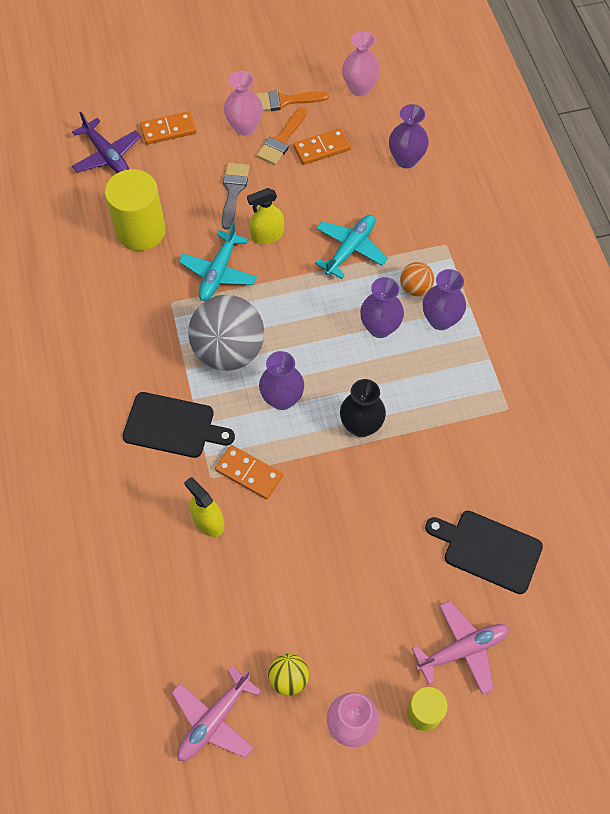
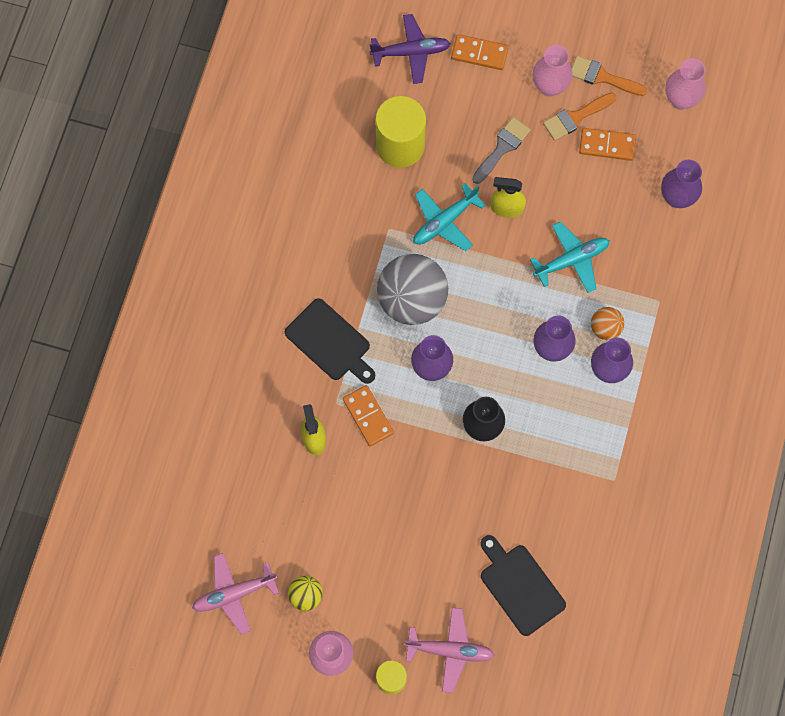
camera: 30 degrees right, 10 degrees up
purple plane [72,112,141,173] -> purple plane turned 90 degrees counterclockwise [370,14,451,84]

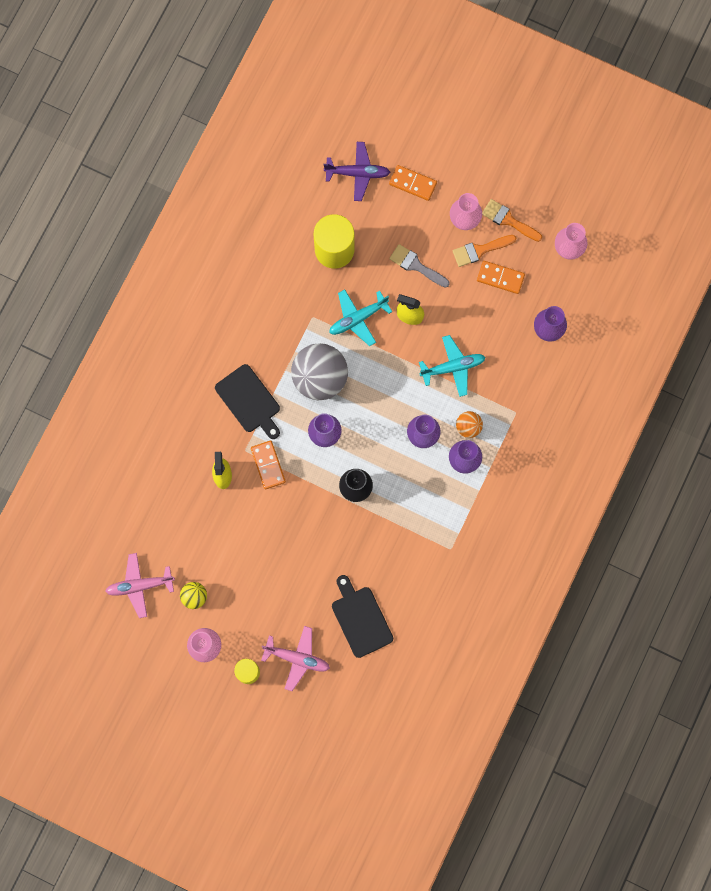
camera: 10 degrees right, 5 degrees up
grey brush [472,117,531,184] -> grey brush turned 105 degrees counterclockwise [389,244,450,288]

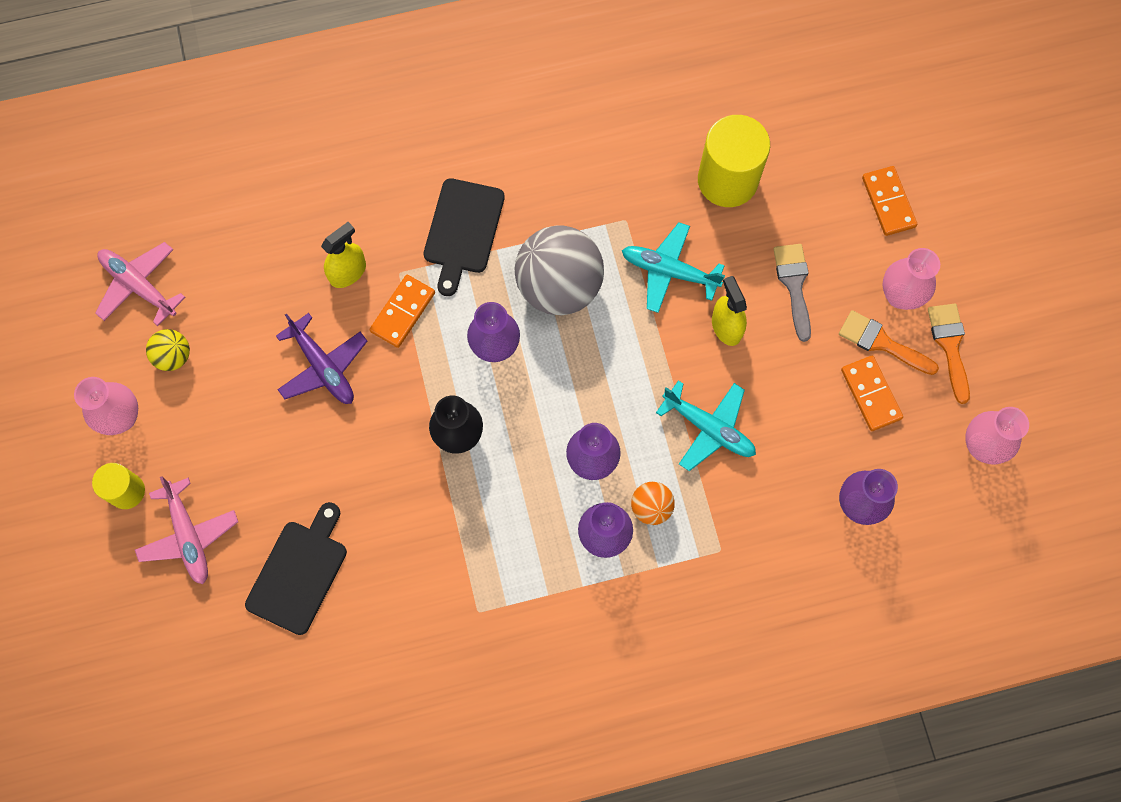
camera: 50 degrees right, 5 degrees down
purple plane [324,142,390,201] -> purple plane moved to [276,313,367,404]

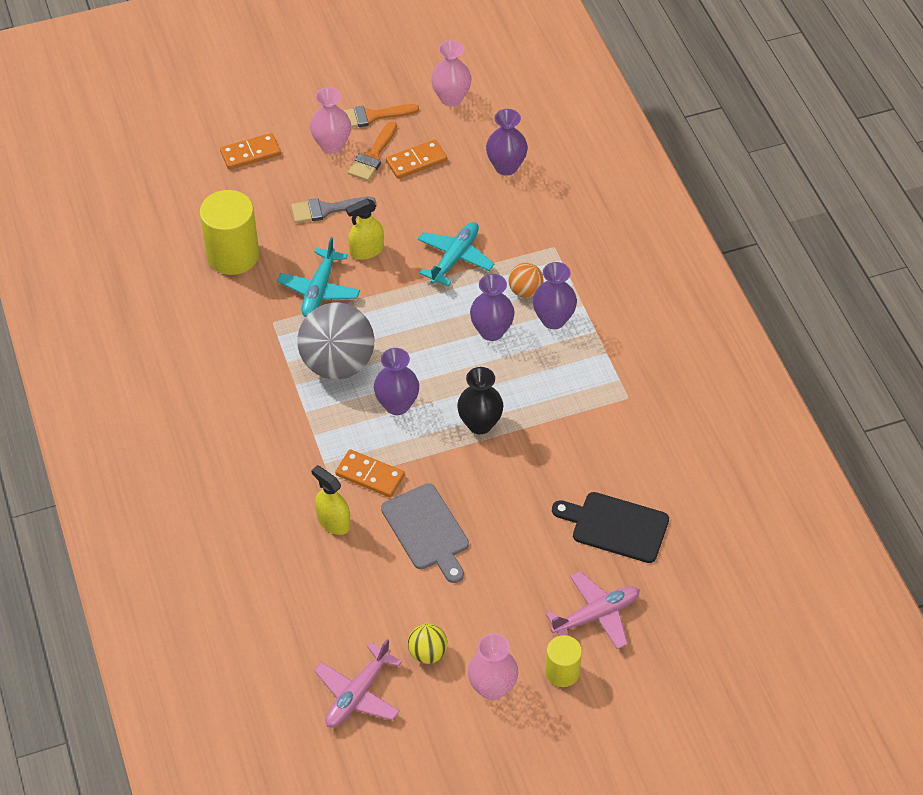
camera: 95 degrees left, 20 degrees down
purple plane [276,313,367,404] -> grey cutting board [381,483,469,583]
black cutting board [424,178,505,296] -> none

